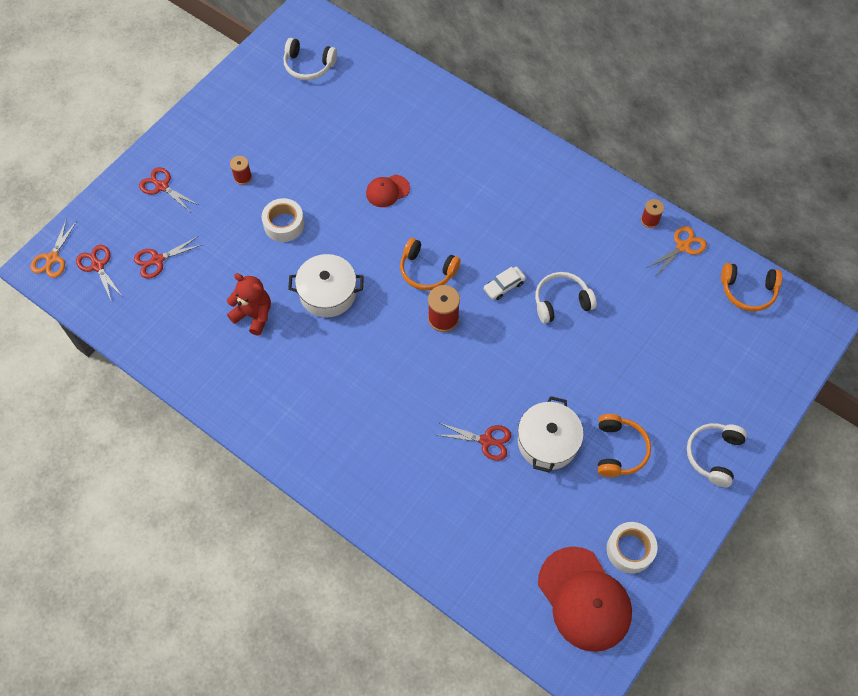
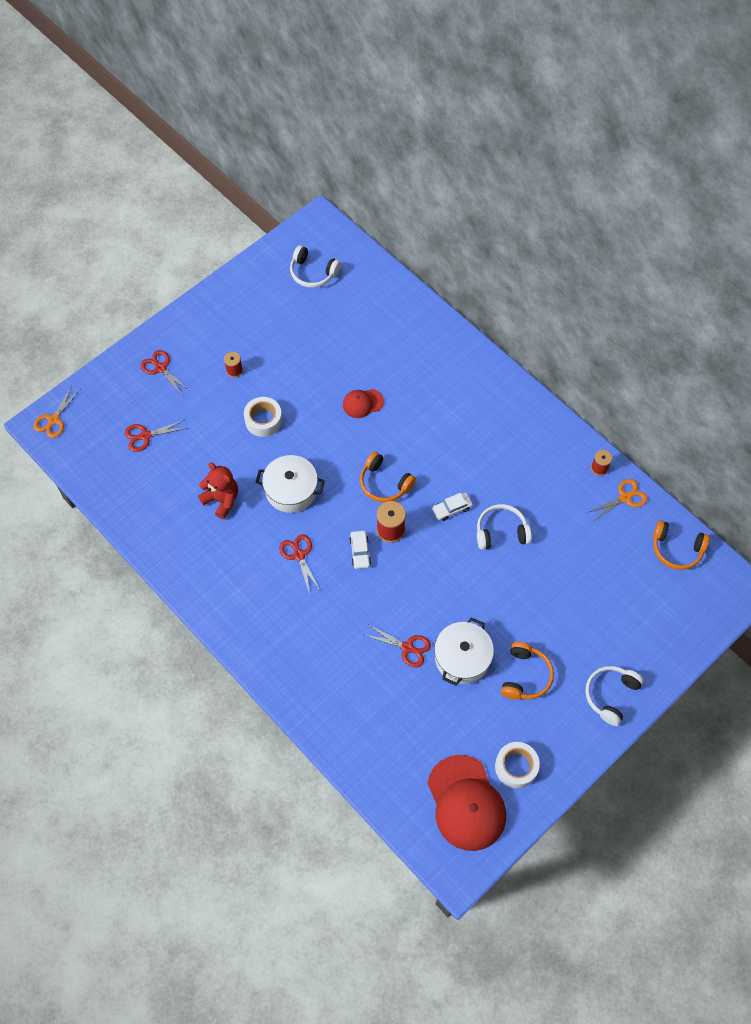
camera: 10 degrees right, 0 degrees up
red scissors [76,245,123,302] -> red scissors moved to [280,534,320,594]
none -> white car [349,531,371,569]

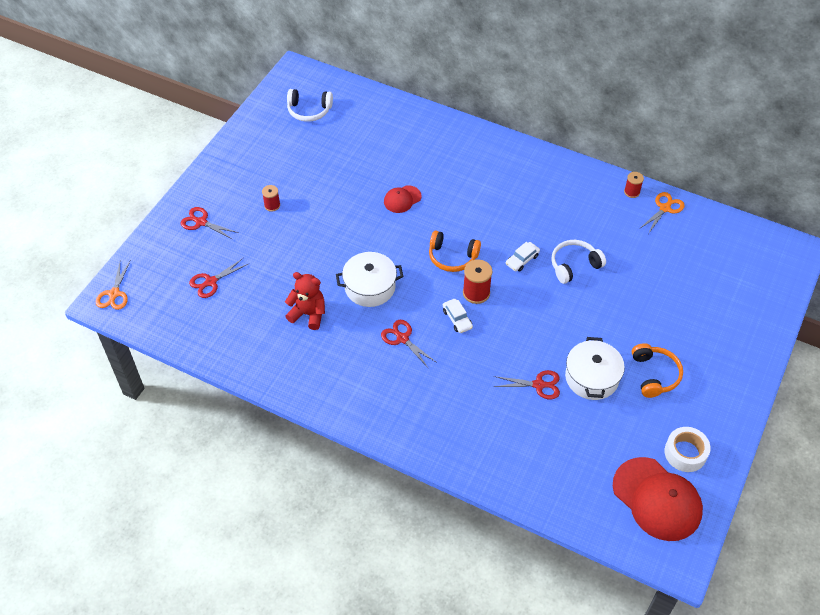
camera: 20 degrees left, 10 degrees down
white tape [244,397,282,437] -> none
white headphones [585,666,644,726] -> none
orange headphones [653,520,710,570] -> none

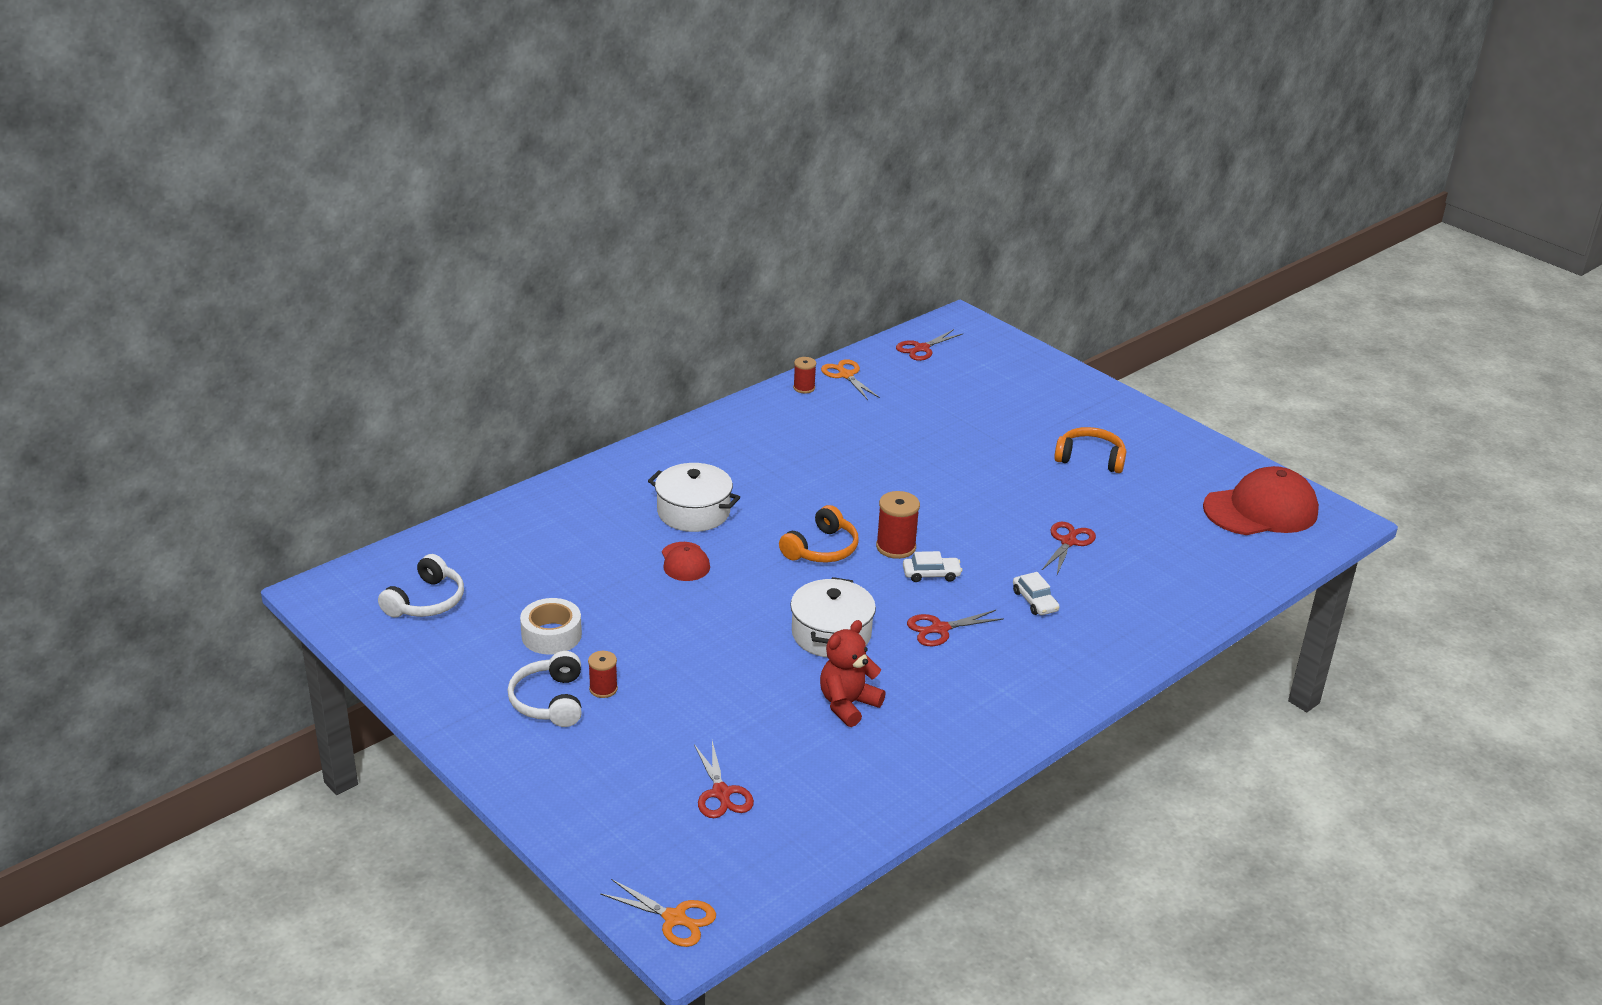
camera: 70 degrees left, 20 degrees down
red scissors [180,207,239,239] -> red scissors moved to [896,329,962,361]
white car [506,242,540,272] -> white car moved to [1013,572,1060,615]
white headphones [551,240,606,284] -> white headphones moved to [508,651,582,727]
white pot [565,337,625,400] -> white pot moved to [648,463,740,532]
white tape [664,427,711,472] -> white tape moved to [520,598,582,654]

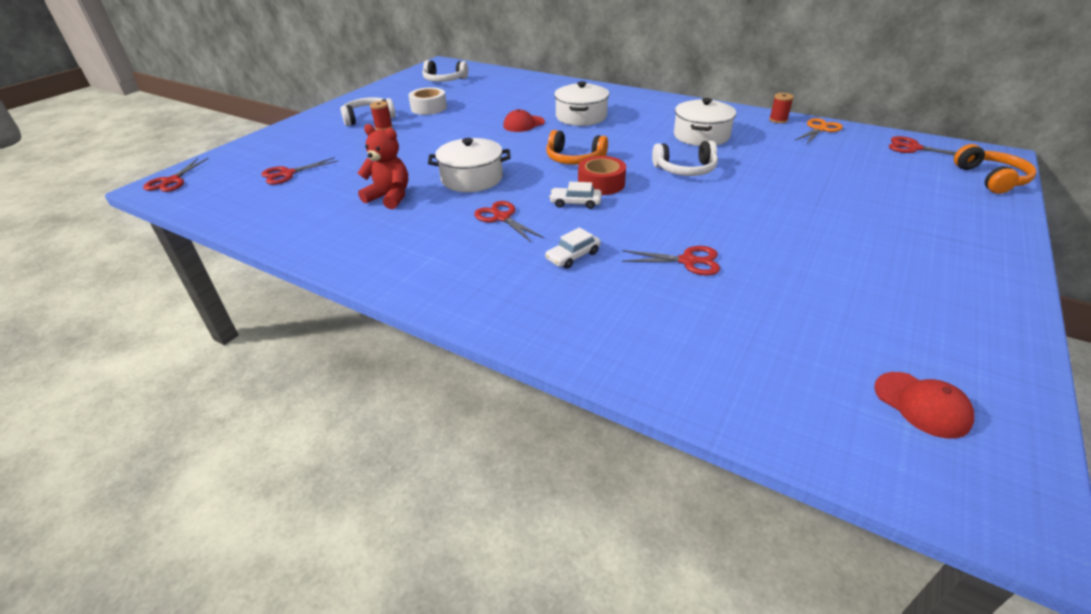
camera: 75 degrees right, 5 degrees up
orange scissors [600,879,716,947] -> red scissors [143,158,209,192]
red spool [876,491,920,559] -> red tape [578,156,626,195]
white car [903,551,962,582] -> white car turned 120 degrees clockwise [549,182,602,209]
orange headphones [1054,427,1127,473] -> orange headphones moved to [954,144,1036,194]
red cap [1203,466,1319,535] -> red cap [874,372,974,439], size x0.51
none -> white headphones [652,141,718,176]
none -> white pot [674,98,736,146]

